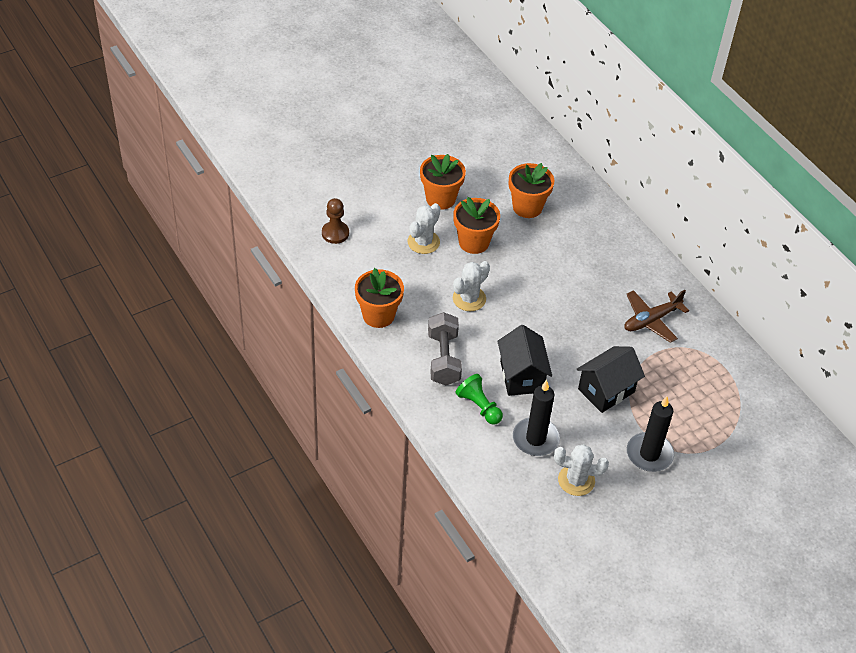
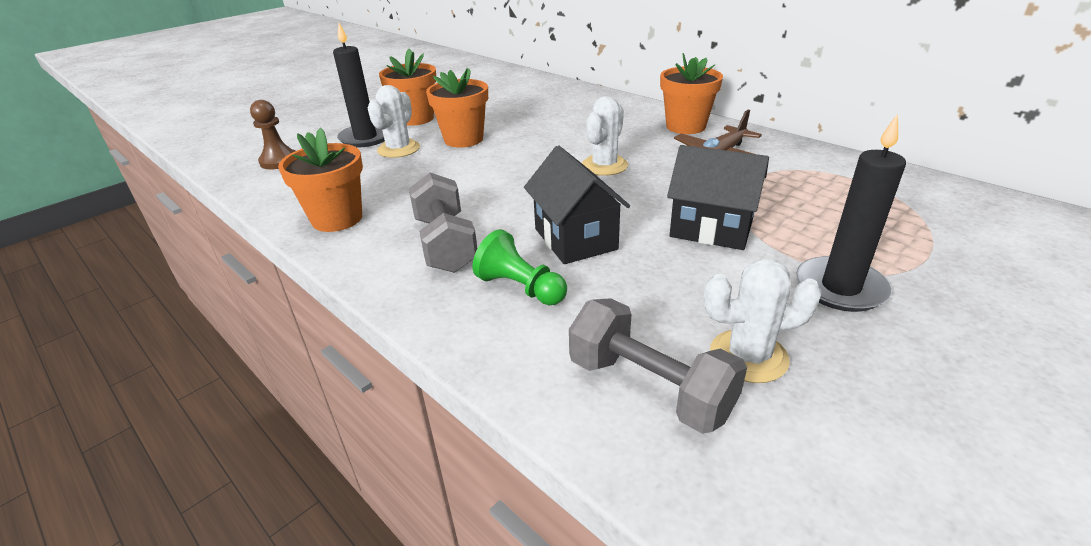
camera: 10 degrees left, 15 degrees down
white cactus [453,261,490,311] -> white cactus moved to [582,96,628,176]
orange flower pot [509,163,554,218] -> orange flower pot moved to [660,53,723,134]
black candle [513,380,560,456] -> black candle moved to [333,23,385,148]
black house [577,346,645,413] -> black house turned 75 degrees clockwise [667,145,769,250]
none -> grey dumbbell [569,298,747,434]

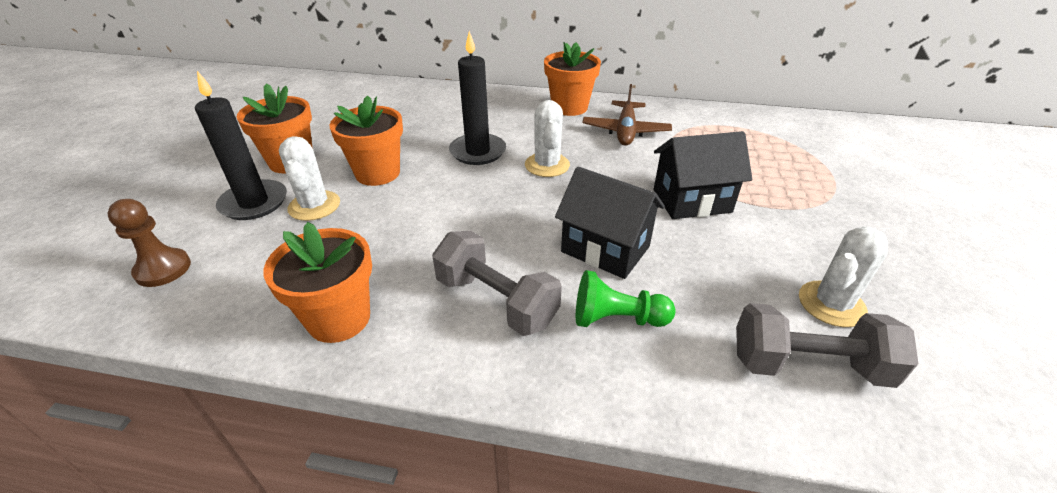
camera: 35 degrees left, 5 degrees up
black candle [796,114,906,312] -> black candle moved to [449,31,506,165]

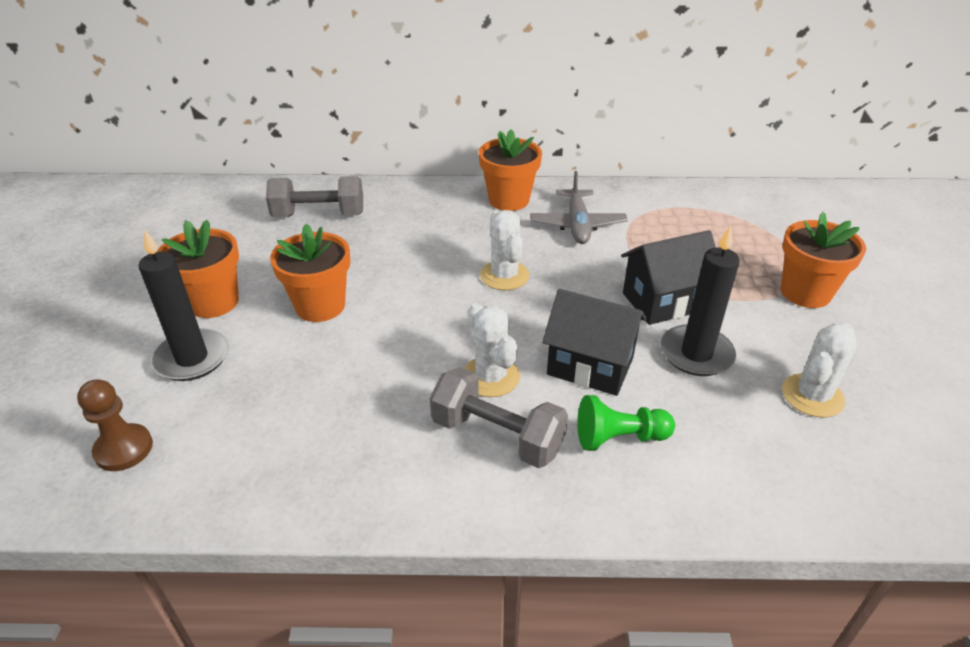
camera: 10 degrees left, 0 degrees up
orange flower pot [263,222,372,343] -> orange flower pot moved to [781,212,866,308]
white cactus [279,136,340,221] -> white cactus moved to [464,303,520,397]
black candle [449,31,506,165] -> black candle moved to [661,225,740,376]
brown plane [582,84,672,146] -> grey plane [530,171,628,244]
grey dumbbell [736,303,919,388] -> grey dumbbell moved to [266,176,363,217]

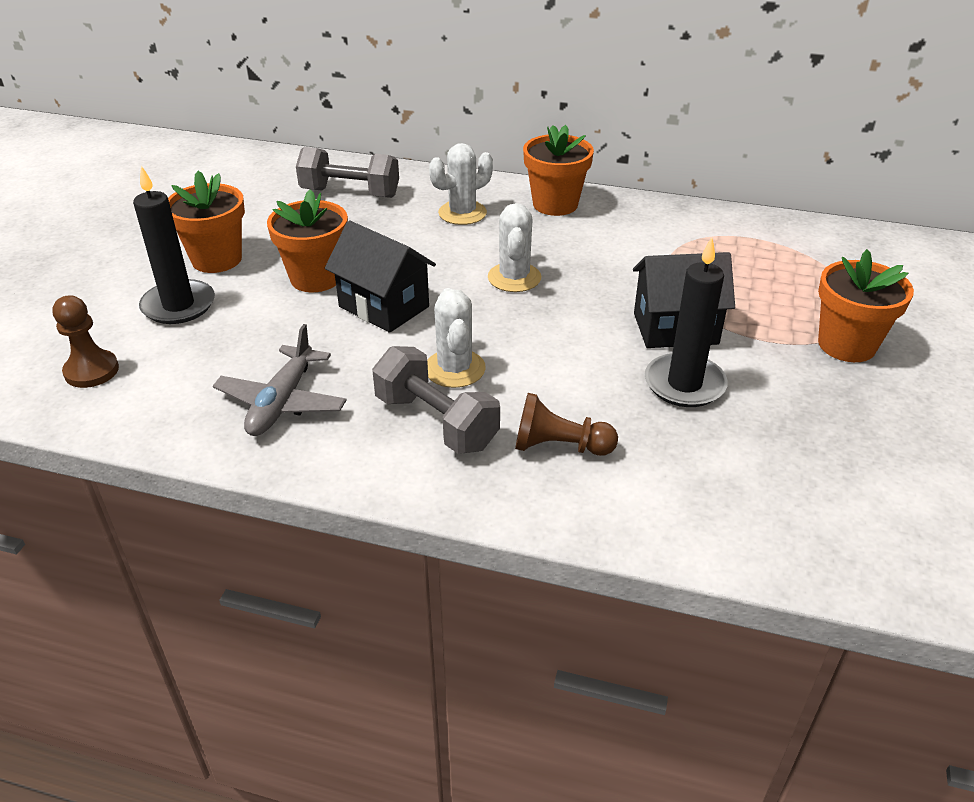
camera: 15 degrees right, 0 degrees up
grey plane [530,171,628,244] -> grey plane moved to [213,324,347,436]
black house [542,289,647,396] -> black house moved to [325,220,436,333]
green pawn [577,395,675,451] -> brown pawn [515,393,618,456]
white cactus [782,324,857,418] -> white cactus moved to [429,143,493,225]

